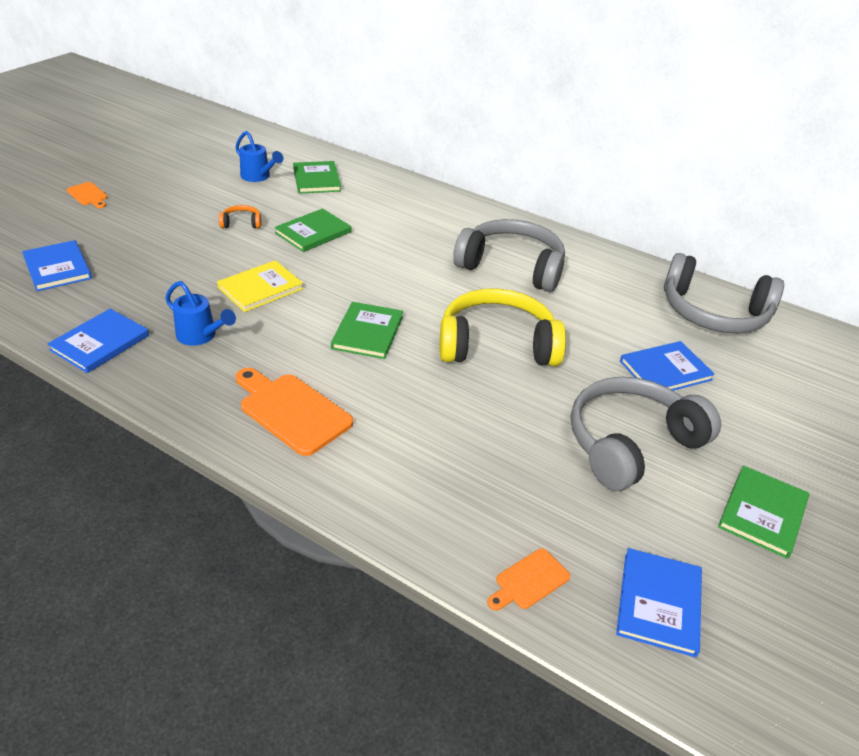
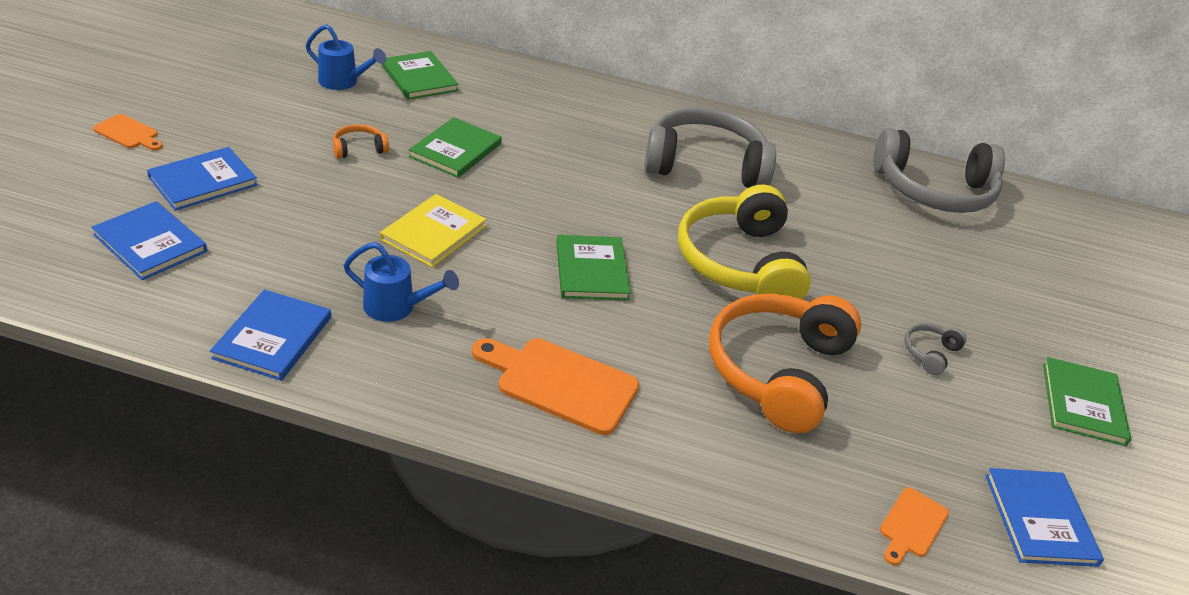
camera: 20 degrees left, 0 degrees up
yellow headphones [440,288,566,366] -> yellow headphones turned 75 degrees counterclockwise [678,184,811,299]
grey headphones [571,377,721,491] -> grey headphones [905,323,966,375], size x0.40
blue book [620,341,715,391] -> blue book moved to [147,147,258,211]
none -> orange headphones [709,294,861,433]

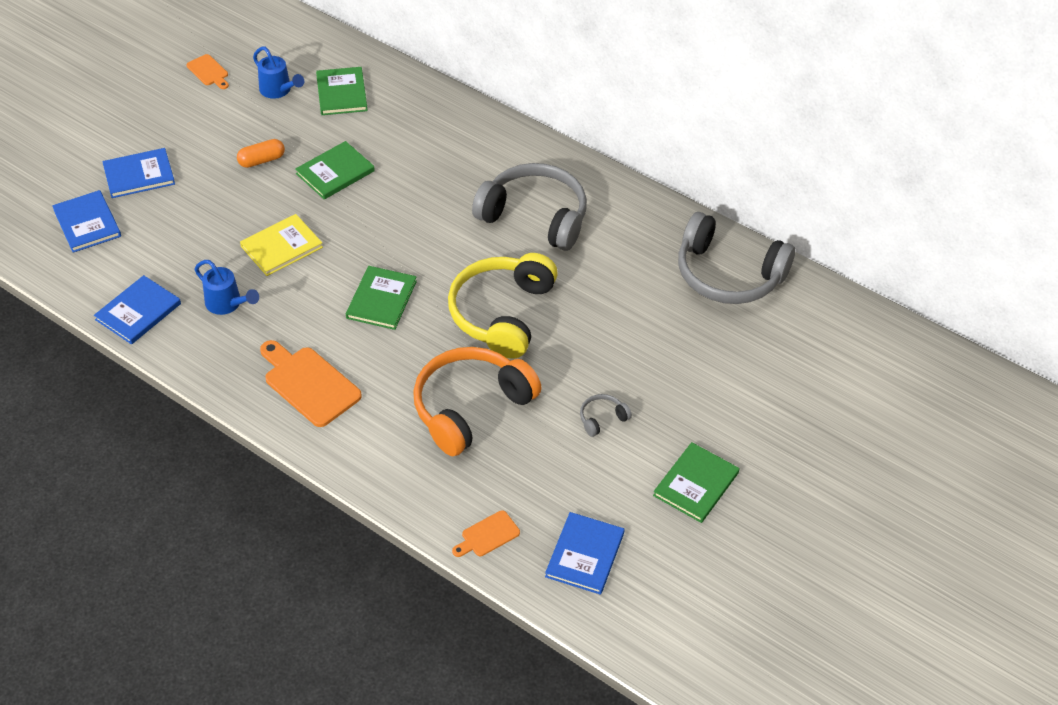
camera: 25 degrees right, 10 degrees up
orange cutting board [93,114,163,151] -> orange cutting board moved to [186,54,229,89]
orange headphones [333,124,389,159] -> orange capsule [237,139,285,168]

